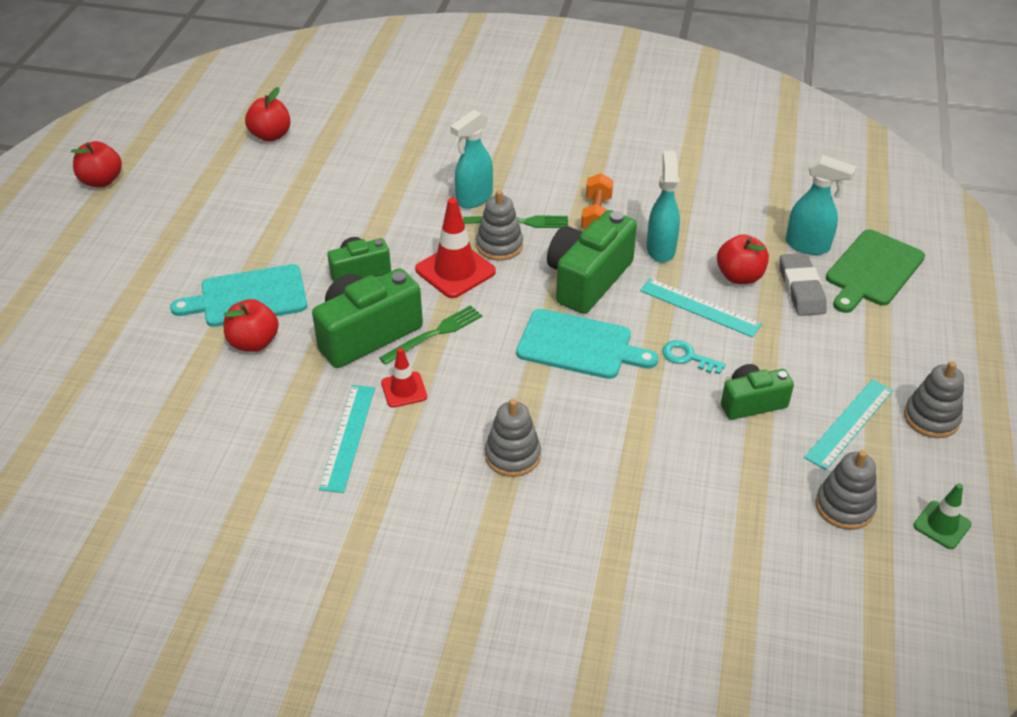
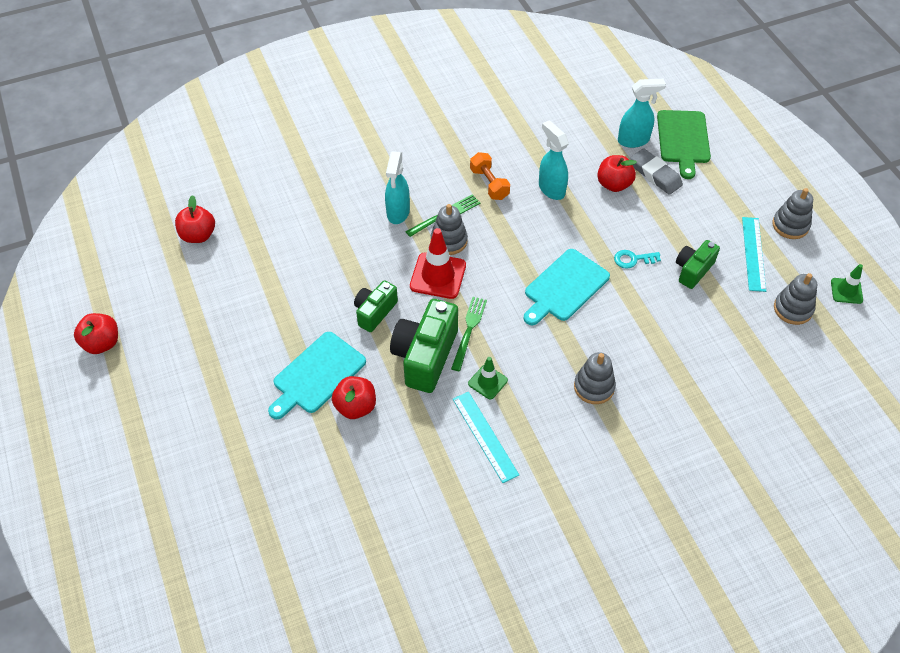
camera: 35 degrees left, 10 degrees up
red traffic cone [381,348,427,408] -> green traffic cone [468,357,508,399]
turquoise cutting board [516,309,658,379] -> turquoise cutting board turned 150 degrees clockwise [523,249,610,325]
green camera [547,210,637,314] -> none
turquoise ruler [640,278,762,337] -> none

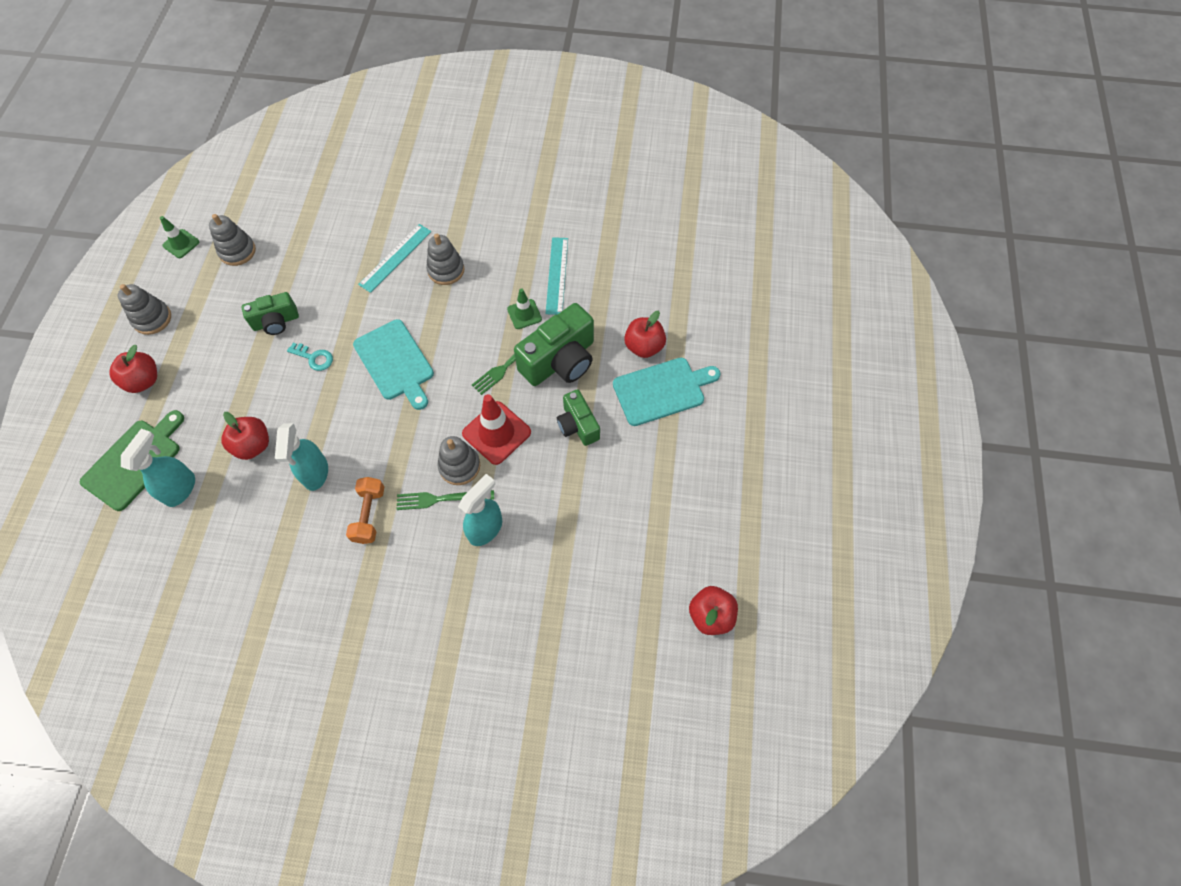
camera: 150 degrees left, 10 degrees up
red apple [74,313,118,354] -> red apple moved to [109,345,157,393]
green camera [354,280,398,332] -> green camera turned 90 degrees clockwise [557,389,600,446]
turquoise cutting board [523,249,610,325] -> turquoise cutting board turned 75 degrees clockwise [353,319,434,410]
turquoise spray bottle [618,79,666,148] -> turquoise spray bottle turned 90 degrees clockwise [121,429,195,507]
grey eraser [630,148,683,195] -> none
turquoise ruler [742,217,766,292] -> turquoise ruler moved to [358,224,432,293]

